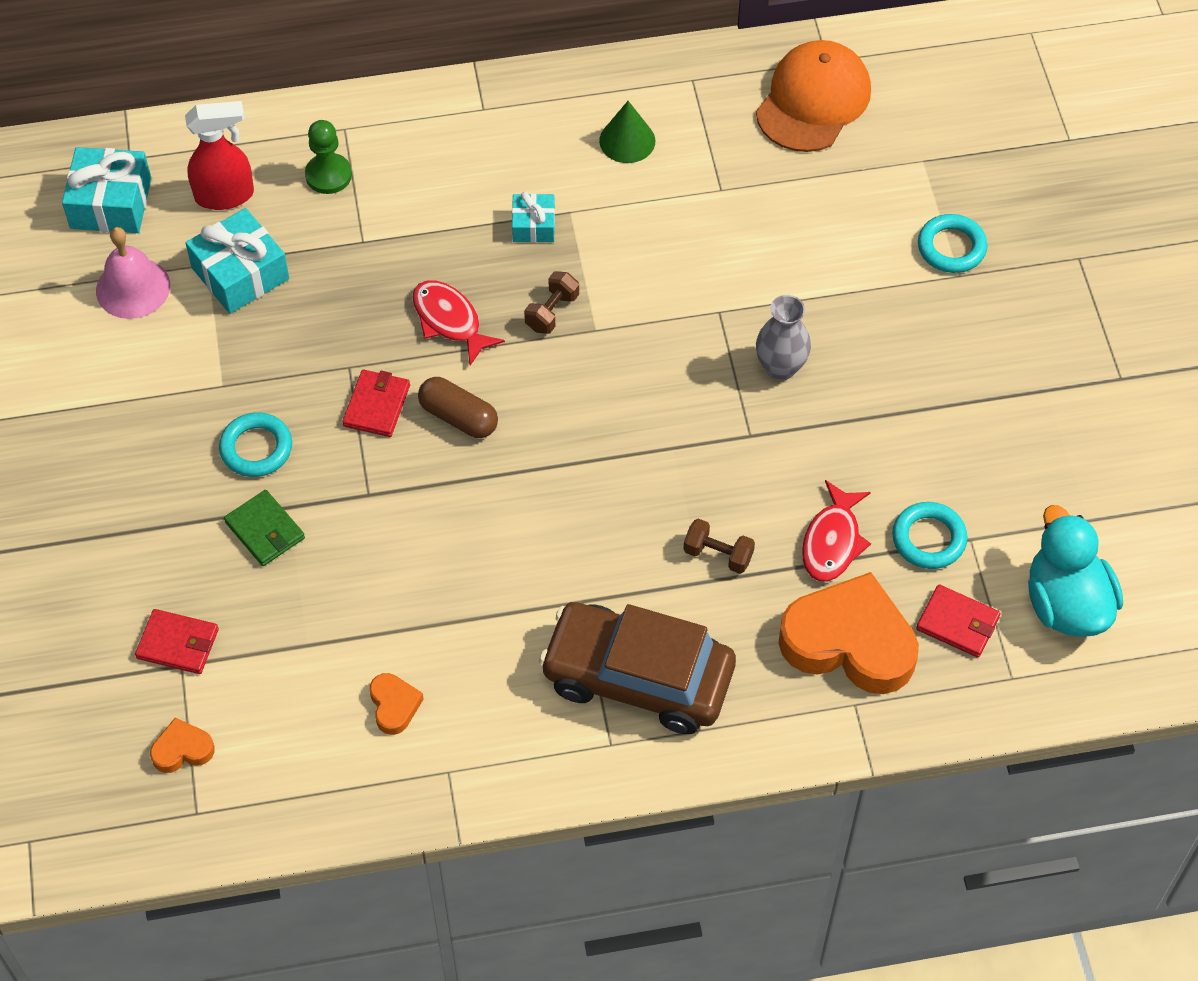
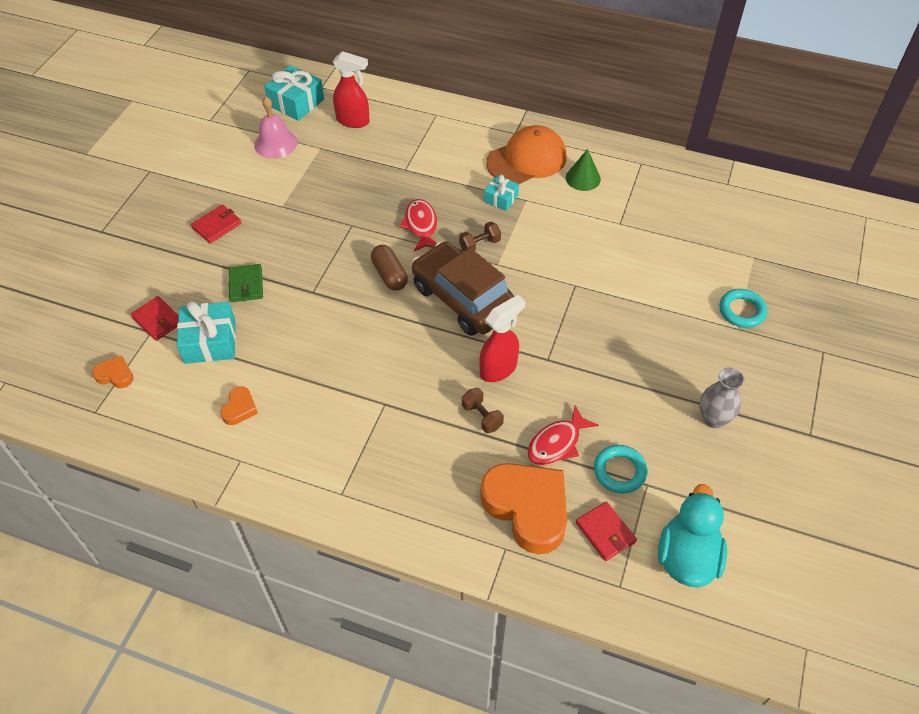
camera: 30 degrees right, 5 degrees down
turquoise gift [185,208,289,314] -> turquoise gift moved to [177,301,236,364]
turquoise ring [219,412,292,477] -> none
green pawn [305,120,352,194] -> none
red wallet [342,370,410,437] -> red wallet moved to [191,204,242,243]
brown car [539,602,736,734] -> brown car moved to [412,241,515,336]
orange cap [756,40,871,152] -> orange cap moved to [486,125,567,184]
grey vase [756,295,811,380] -> grey vase moved to [700,367,745,428]
none -> red spray bottle [479,295,525,382]

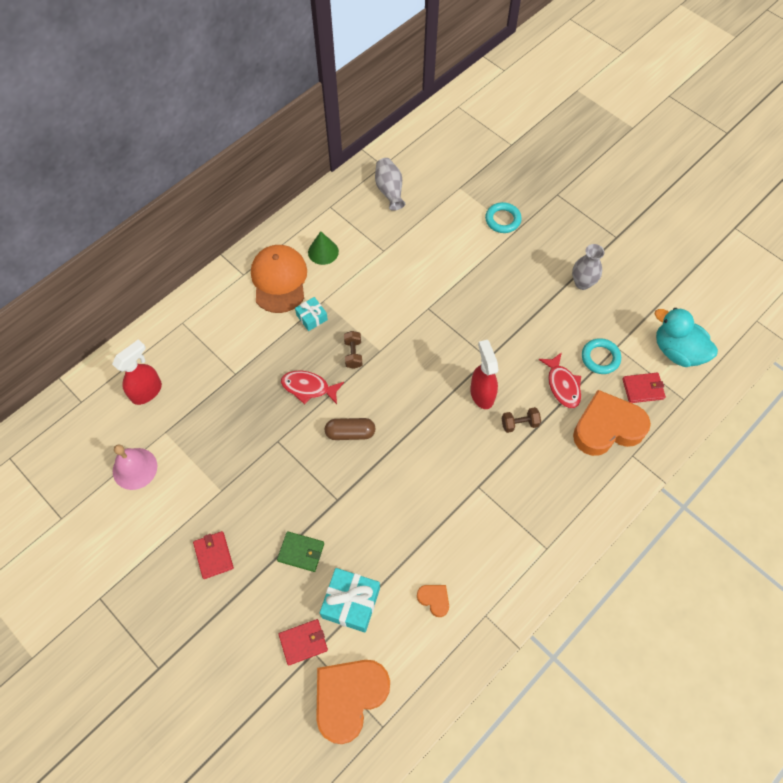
camera: 65 degrees left, 10 degrees up
orange heart [92,355,134,388] -> orange heart [316,660,390,744], size x2.27
turquoise gift [264,65,324,121] -> none
brown car [412,241,515,336] -> none
none -> grey vase [375,158,405,211]

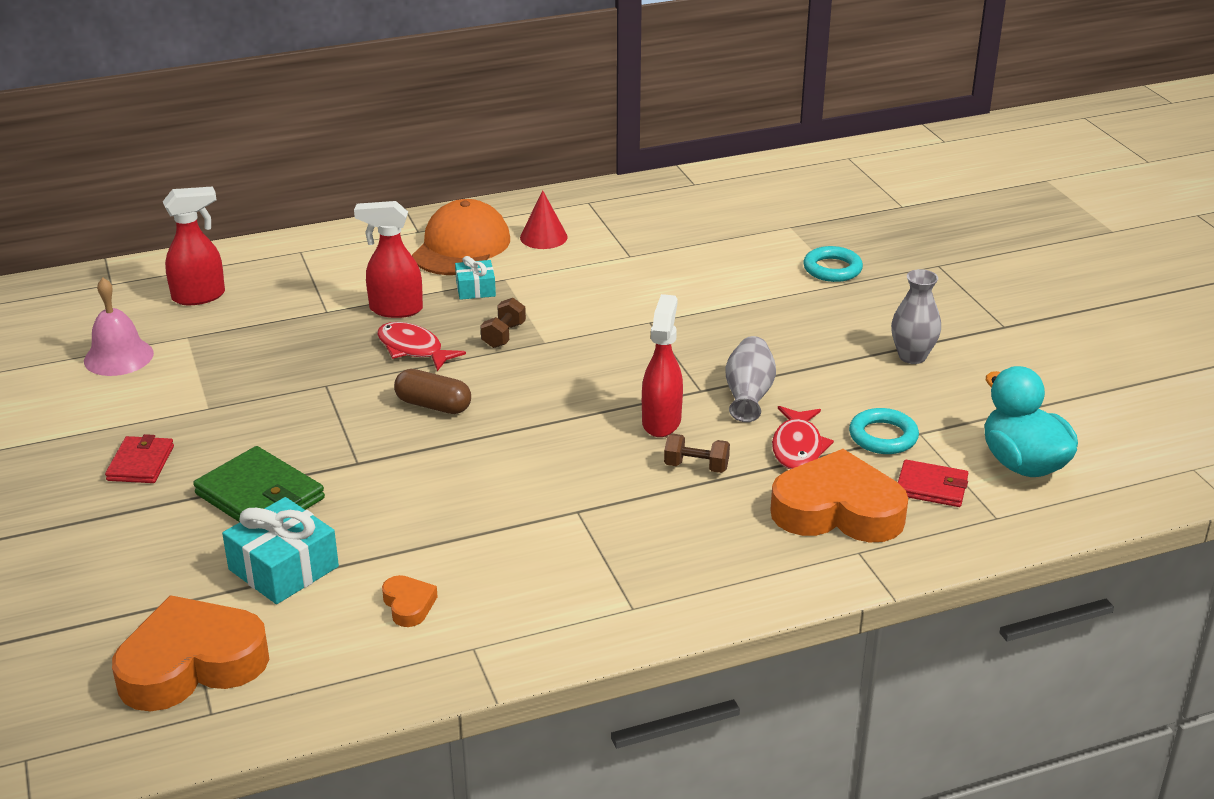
camera: 25 degrees right, 30 degrees down
green wallet [277,531,324,572] -> green wallet [193,446,325,522], size x1.61
red wallet [279,619,328,665] -> none
green cone [308,231,339,265] -> red cone [520,190,568,249]
grey vase [375,158,405,211] -> grey vase moved to [725,336,776,422]
none -> red spray bottle [354,201,423,318]

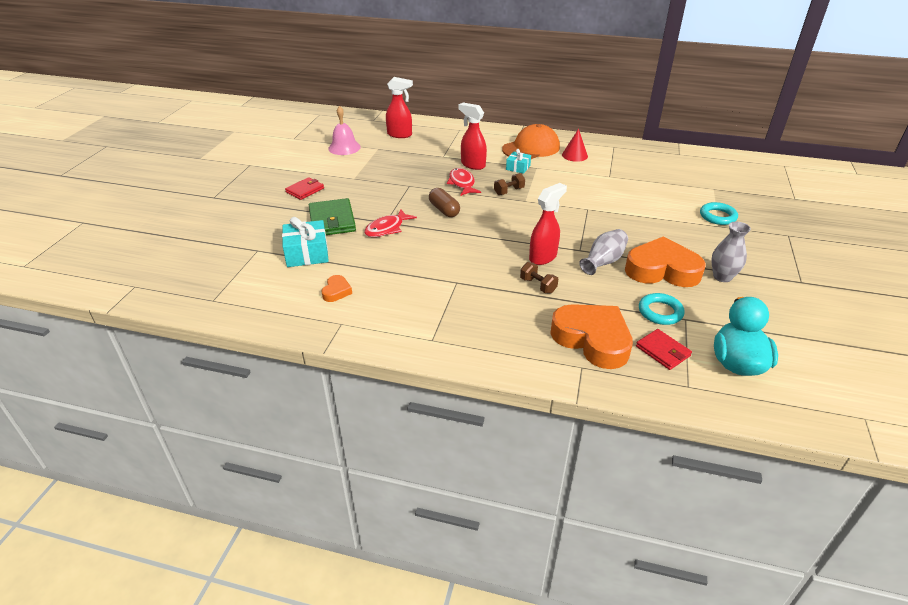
camera: 35 degrees right, 5 degrees up
orange heart [112,595,269,711] -> orange heart moved to [625,236,706,287]
red fish [772,406,834,469] -> red fish moved to [364,209,417,237]

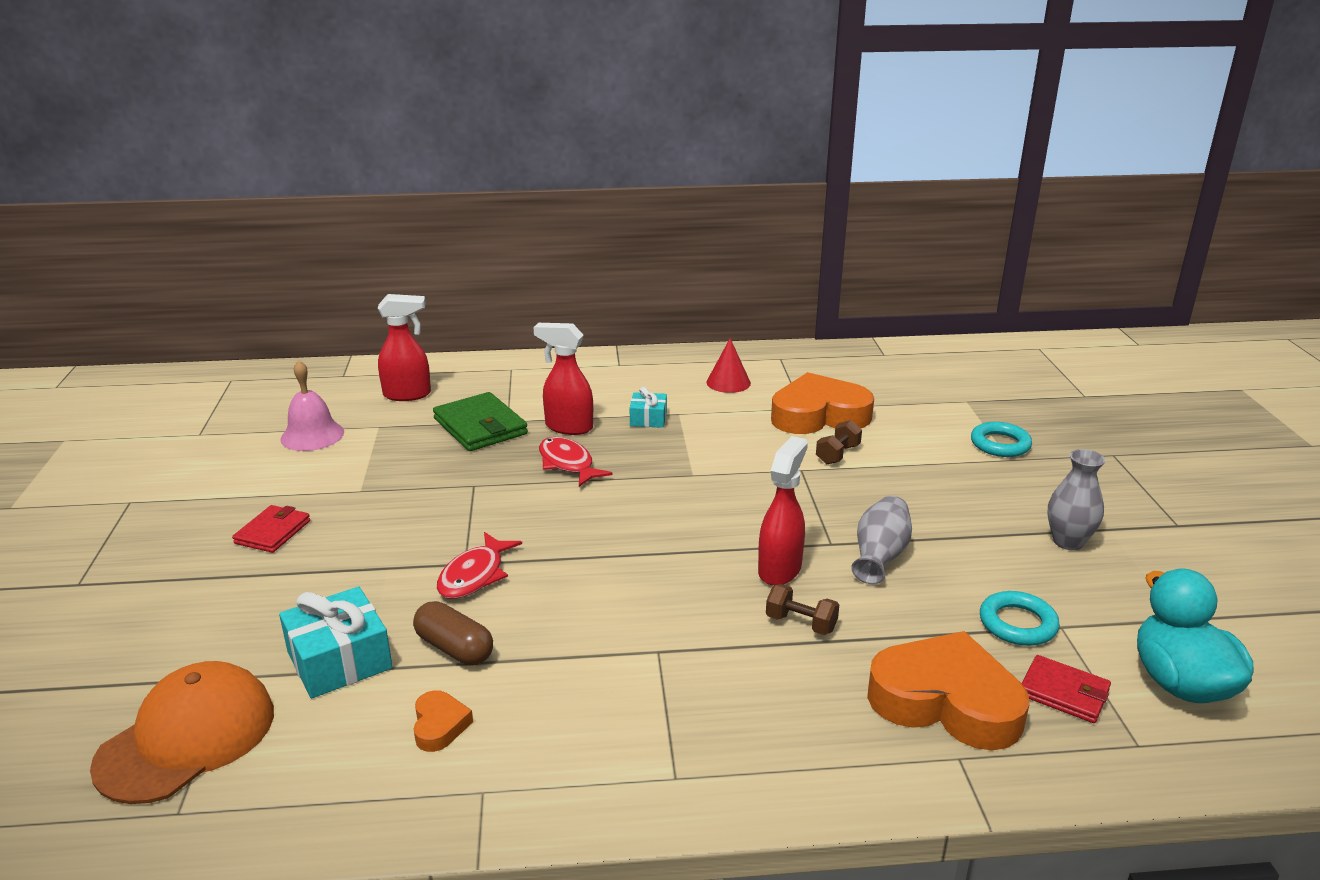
camera: 20 degrees left, 10 degrees down
green wallet [309,198,356,235] -> green wallet moved to [433,392,528,451]
brown capsule [429,188,460,217] -> brown capsule moved to [413,601,493,665]
brown dumbbell [494,173,525,195] -> brown dumbbell moved to [816,420,862,464]
orange cap [502,124,560,159] -> orange cap moved to [90,661,274,804]
orange heart [625,236,706,287] -> orange heart moved to [771,372,874,434]

